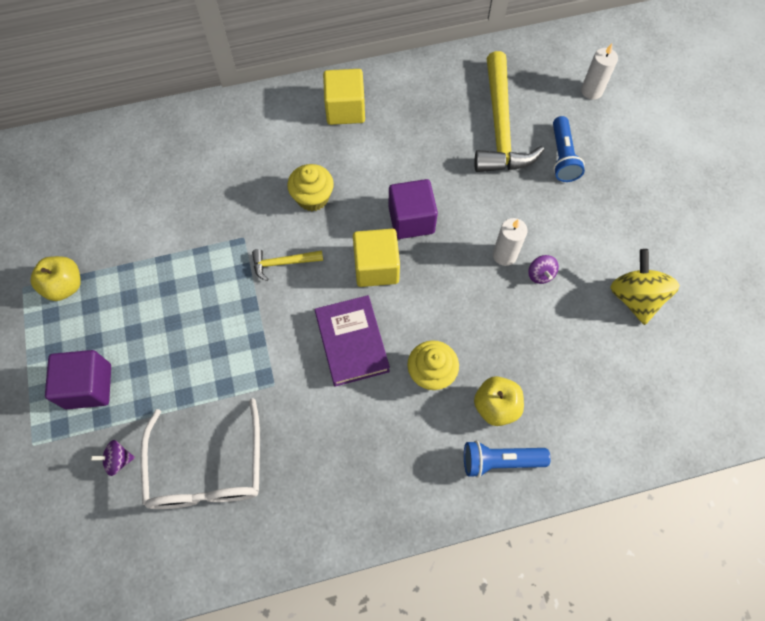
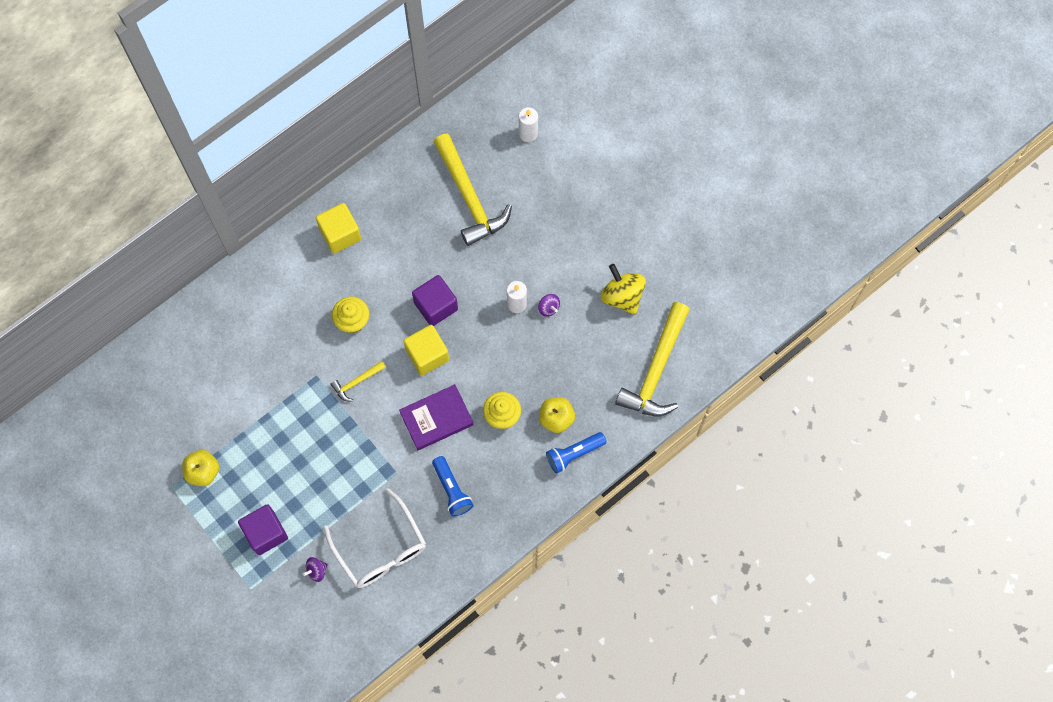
camera: 25 degrees left, 5 degrees up
purple book [315,295,390,387] -> purple book turned 75 degrees counterclockwise [399,384,474,450]
blue flashlight [553,116,585,182] -> blue flashlight moved to [432,456,474,517]
none -> yellow hammer [615,302,690,416]

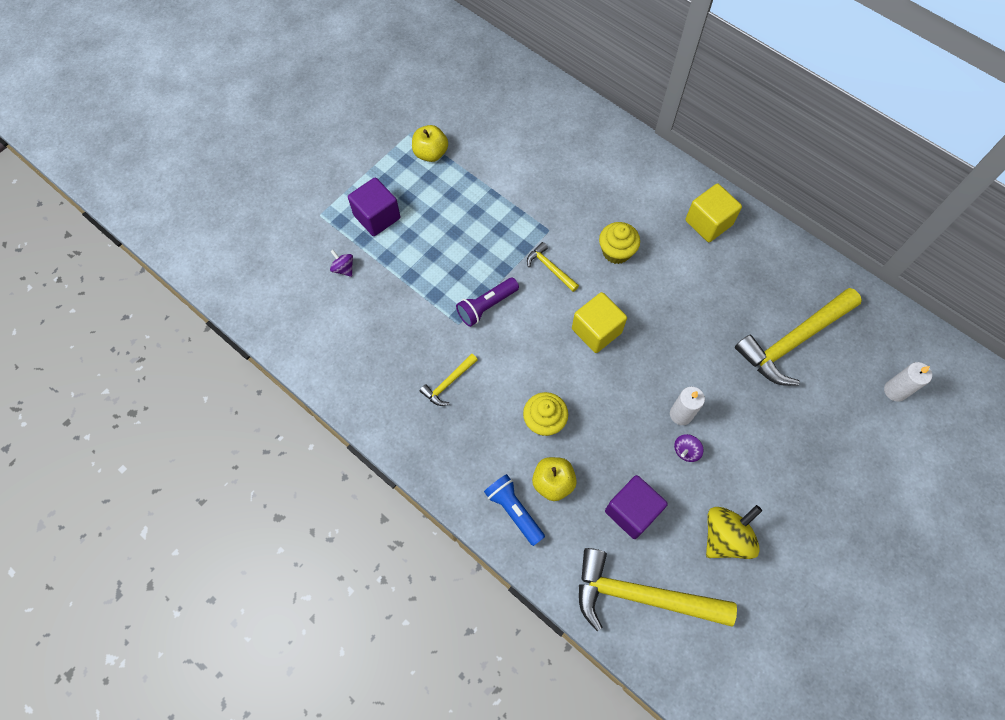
camera: 80 degrees right, 5 degrees down
white glasses [324,488,426,588] -> none
purple book [399,384,474,450] -> none
purple cube [412,275,458,326] -> purple cube moved to [605,475,668,539]
blue flashlight [432,456,474,517] -> yellow hammer [420,354,478,406]
none -> purple flashlight [456,278,519,327]

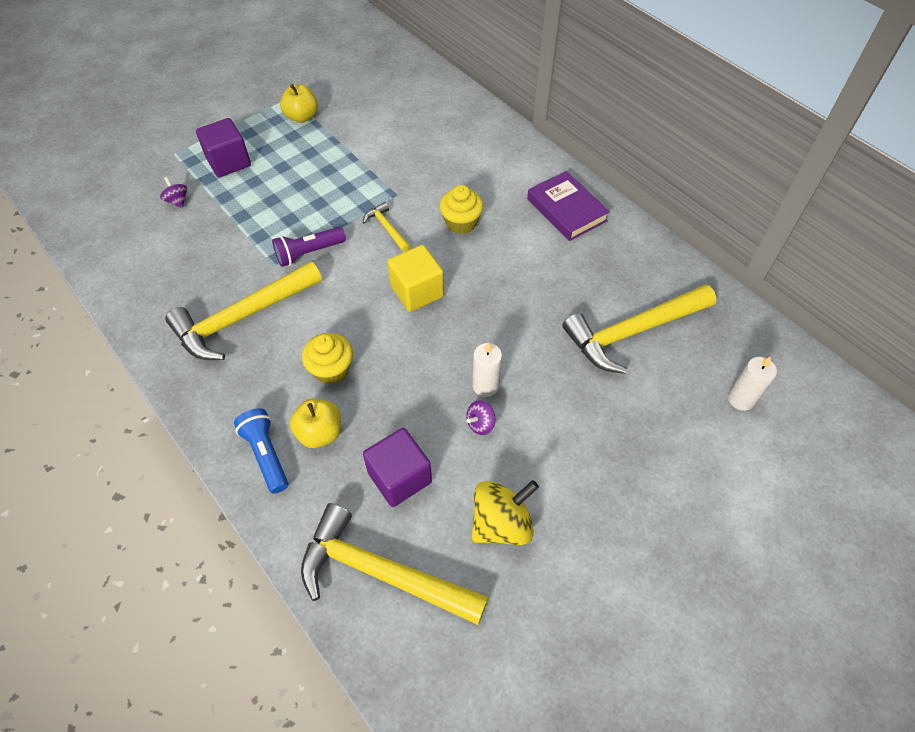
camera: 10 degrees right, 10 degrees down
yellow hammer [420,354,478,406] -> yellow hammer [165,261,322,360], size x2.15
yellow cube [685,183,742,242] -> purple book [527,171,610,241]

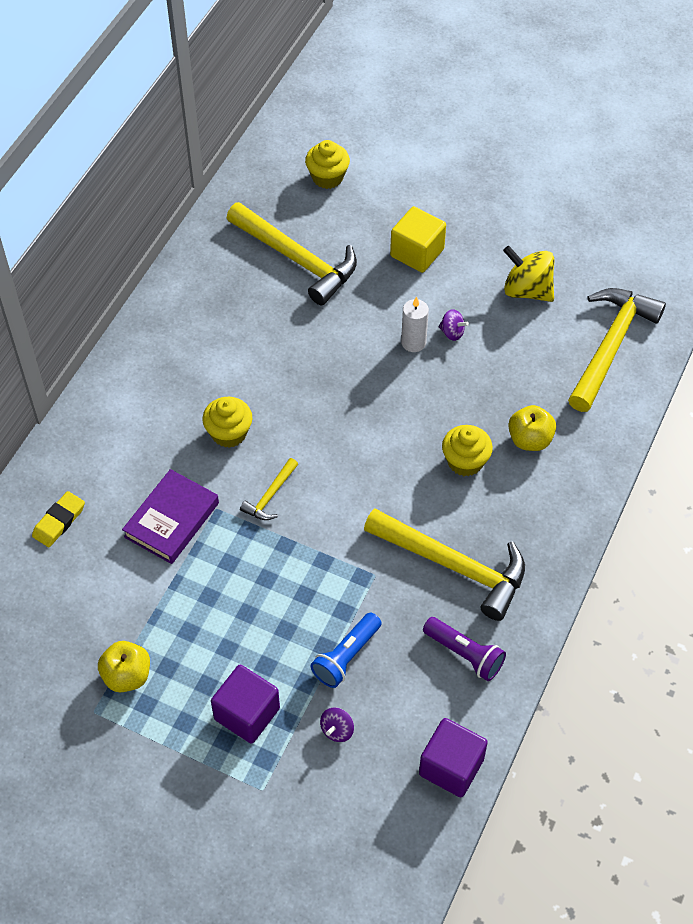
camera: 115 degrees left, 0 degrees up
blue flashlight [234,408,288,494] -> blue flashlight moved to [310,612,382,688]
purple flashlight [272,227,346,267] -> purple flashlight moved to [423,617,506,681]
yellow hammer [301,503,489,625] -> yellow hammer turned 150 degrees counterclockwise [568,288,666,412]
purple cube [363,428,432,507] -> purple cube moved to [419,718,488,797]
yellow cube [387,245,444,312] -> yellow cube moved to [390,206,446,273]
purple book [527,171,610,241] -> purple book moved to [122,469,219,564]
white candle [728,356,777,411] -> yellow cupcake [305,140,350,189]
none -> yellow eraser [32,491,85,547]

